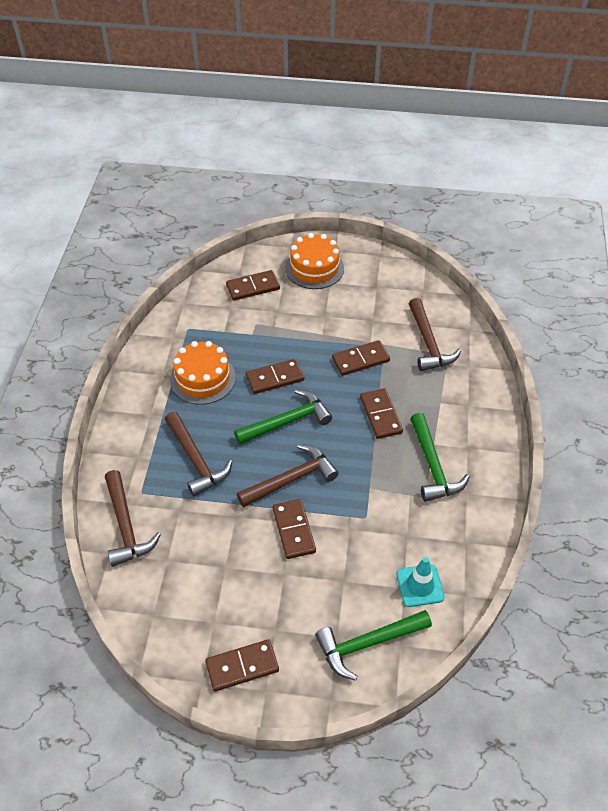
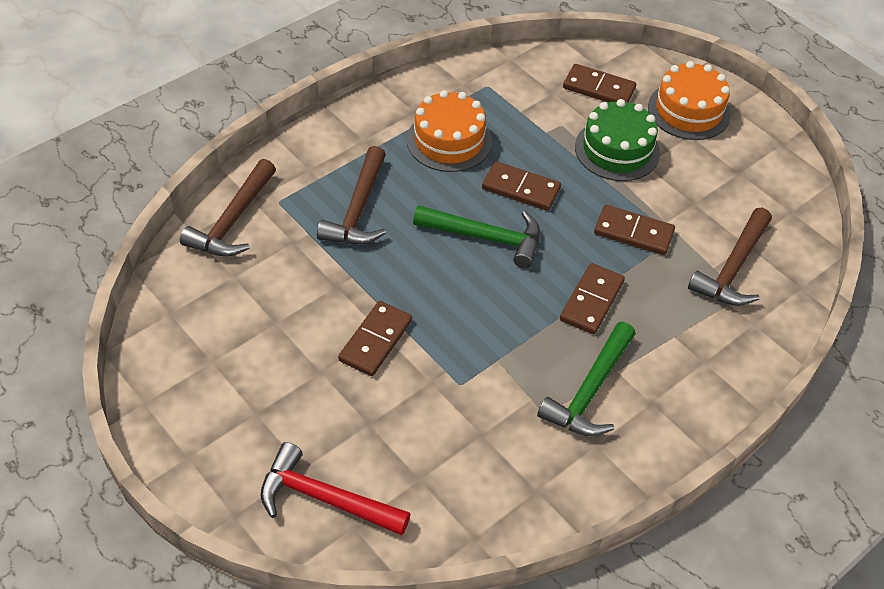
camera: 40 degrees right, 0 degrees up
brown domino [205,639,279,691] -> none
brown hammer [237,444,339,507] -> none
green hammer [315,610,432,681] -> red hammer [261,442,410,535]
turquoise traffic cone [396,557,444,607] -> none
none -> green cake [575,99,660,181]

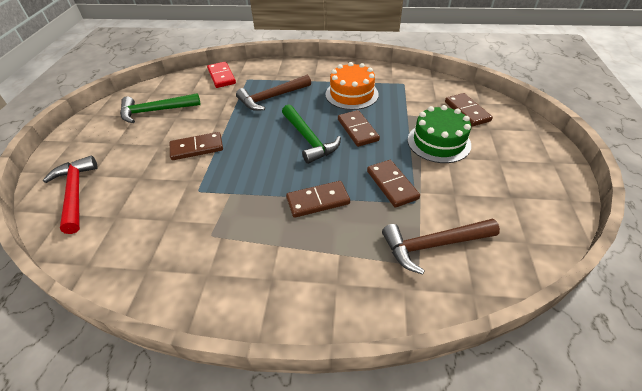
camera: 50 degrees right, 5 degrees down
brown hammer [180,159,276,257] -> red domino [207,62,236,88]
green hammer [537,322,636,436] -> green hammer moved to [120,93,201,123]
orange cake [648,61,731,140] -> none

